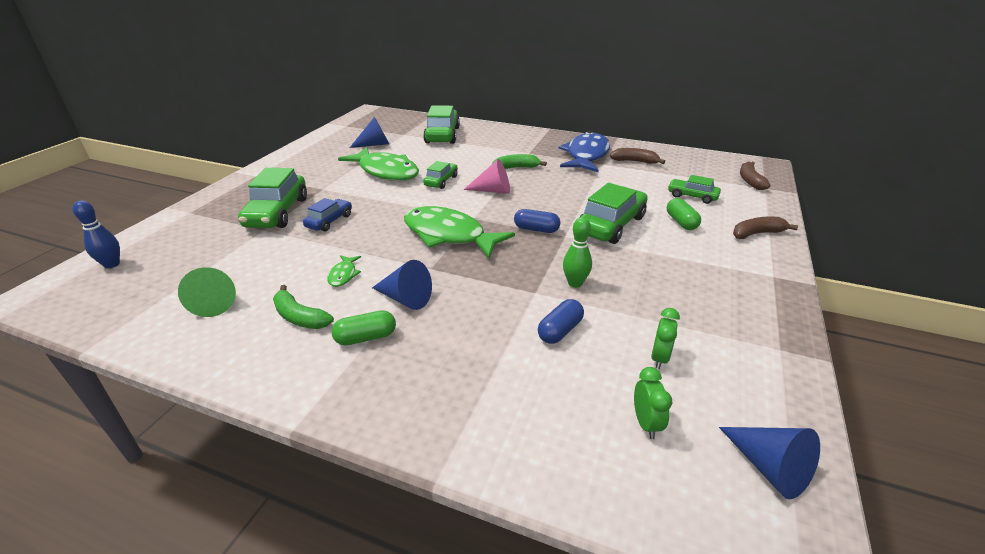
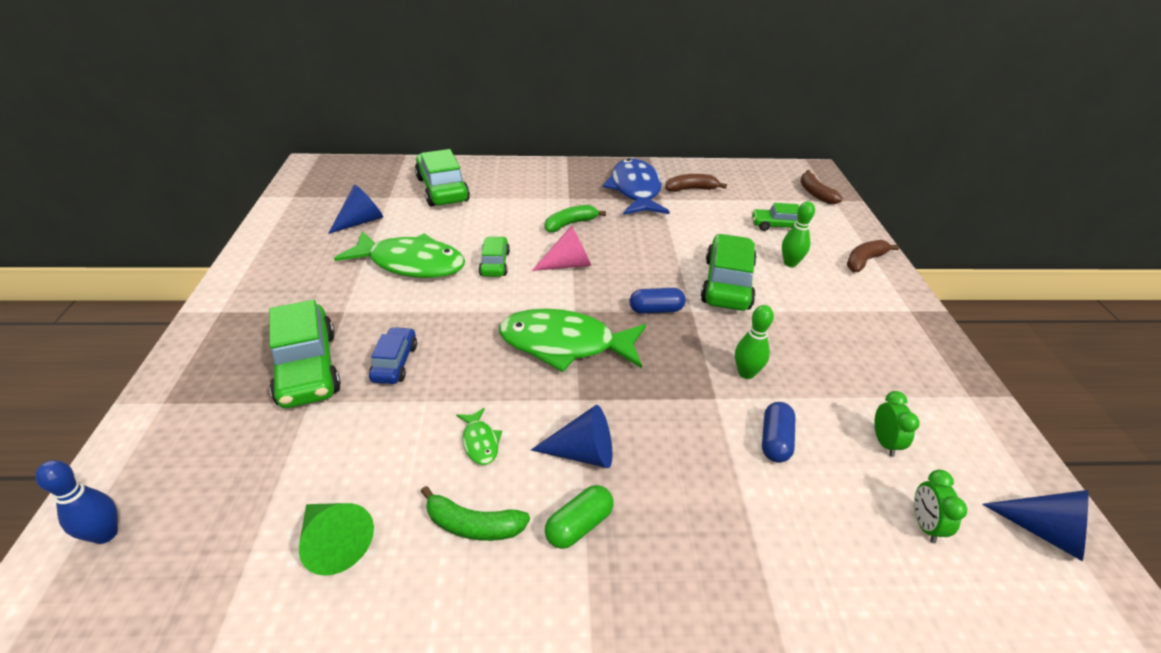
camera: 25 degrees left, 5 degrees up
green clock [634,367,672,439] -> green clock turned 150 degrees counterclockwise [914,469,967,544]
green capsule [667,198,701,230] -> green bowling pin [782,201,815,267]

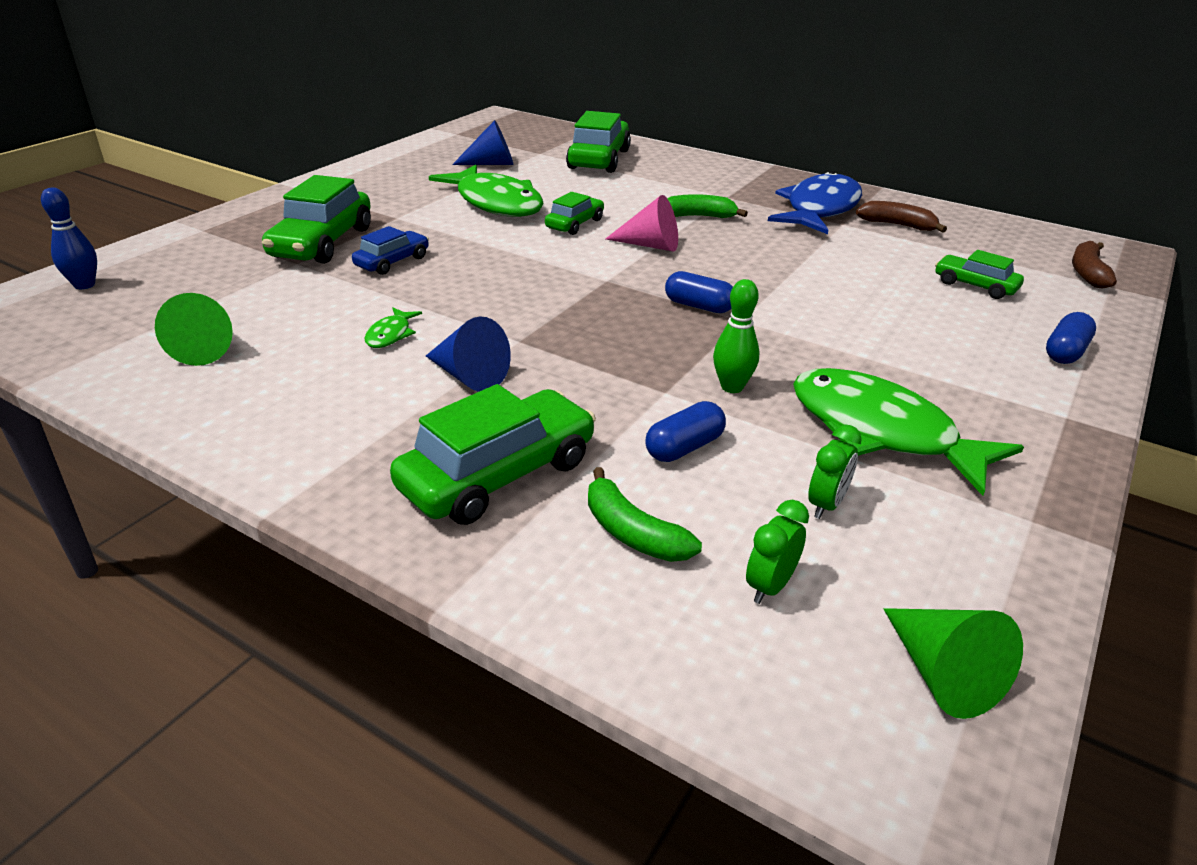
camera: 35 degrees right, 5 degrees down
green banana [421,486,530,541] -> green banana moved to [588,467,702,562]
green fish [499,309,646,372] -> green fish moved to [793,368,1024,496]
green capsule [545,485,613,549] -> none
green car [701,234,757,311] -> green car moved to [390,384,596,525]
green bowling pin [782,201,815,267] -> none
brown banana [847,240,899,272] -> blue capsule [1046,312,1096,364]
blue cone [982,490,1088,561] -> green cone [884,608,1023,719]

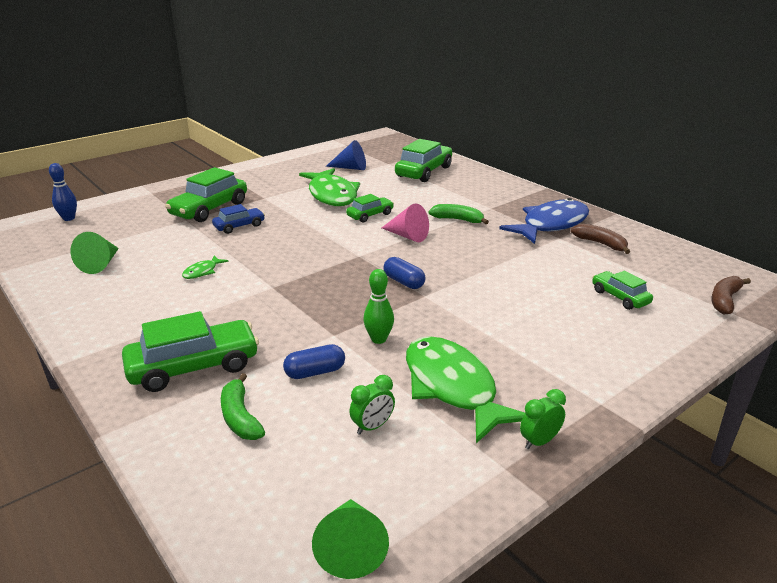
camera: 20 degrees right, 5 degrees down
blue cone [426,316,511,392] -> none
green clock [746,500,809,604] -> green clock moved to [520,389,566,449]
blue capsule [1046,312,1096,364] -> none

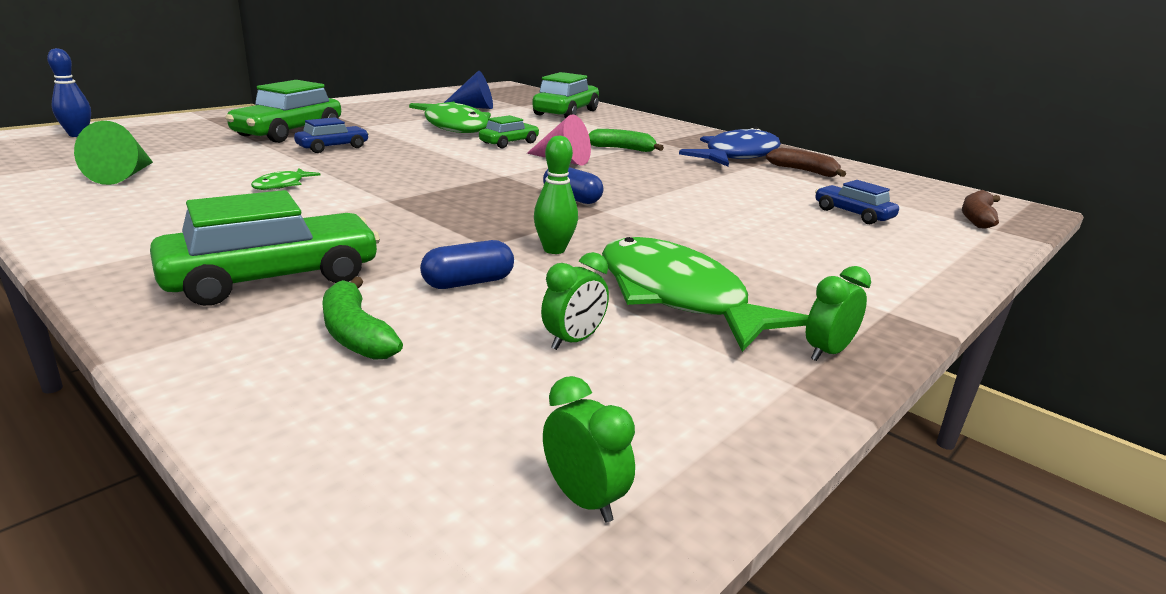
camera: 10 degrees left, 5 degrees down
green cone [312,499,389,579] -> green clock [543,376,635,523]
green car [592,271,653,310] -> blue car [815,180,899,224]

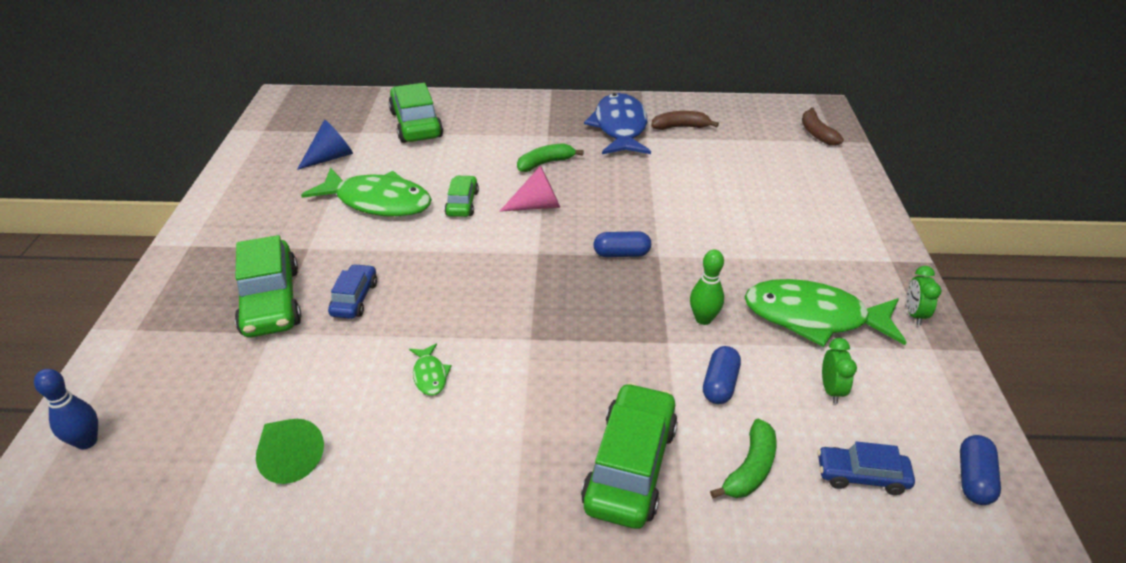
camera: 40 degrees left, 15 degrees up
green banana [322,277,403,360] -> green banana turned 75 degrees counterclockwise [710,419,776,498]
green clock [543,376,635,523] -> blue capsule [960,435,1001,505]
blue car [815,180,899,224] -> blue car moved to [818,441,915,495]

